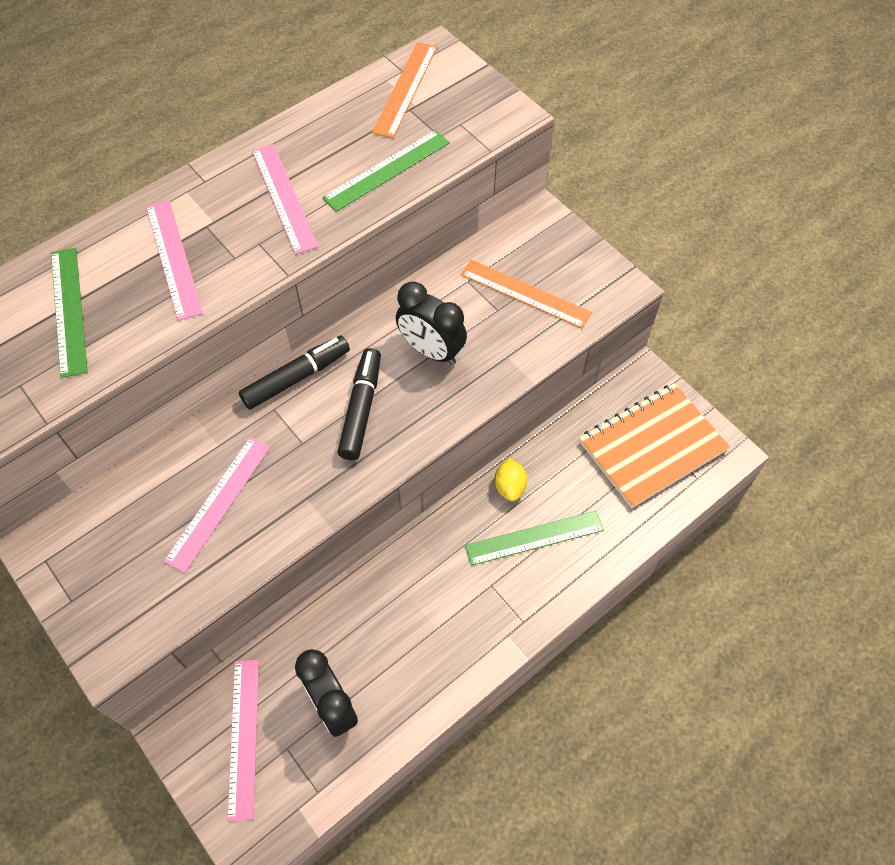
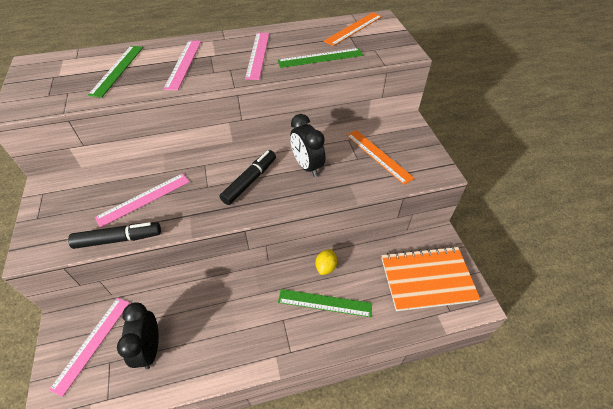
camera: 25 degrees right, 10 degrees down
black marker [239,335,350,410] -> black marker moved to [68,222,161,249]

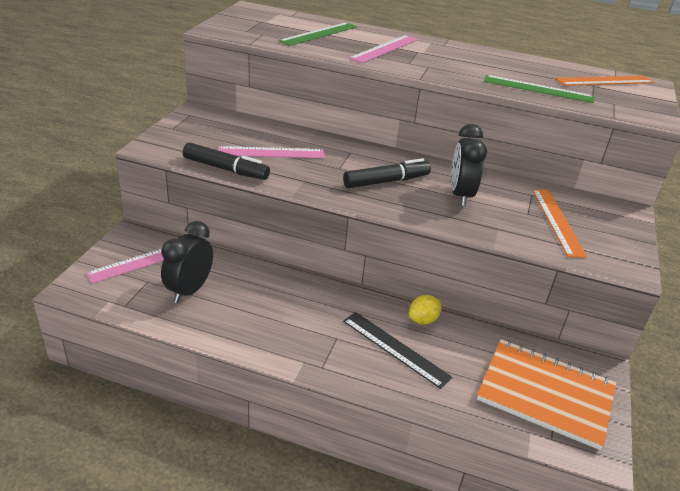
camera: 30 degrees right, 15 degrees down
pink ruler [245,33,269,80] -> none
green ruler [278,289,372,317] -> black ruler [343,312,453,389]

